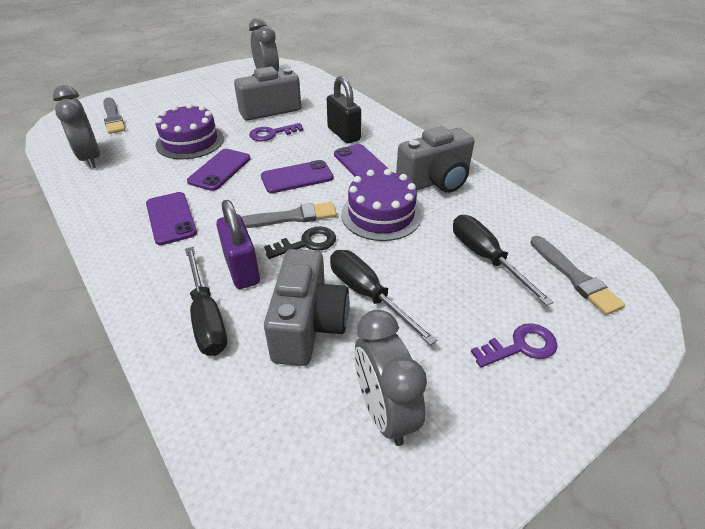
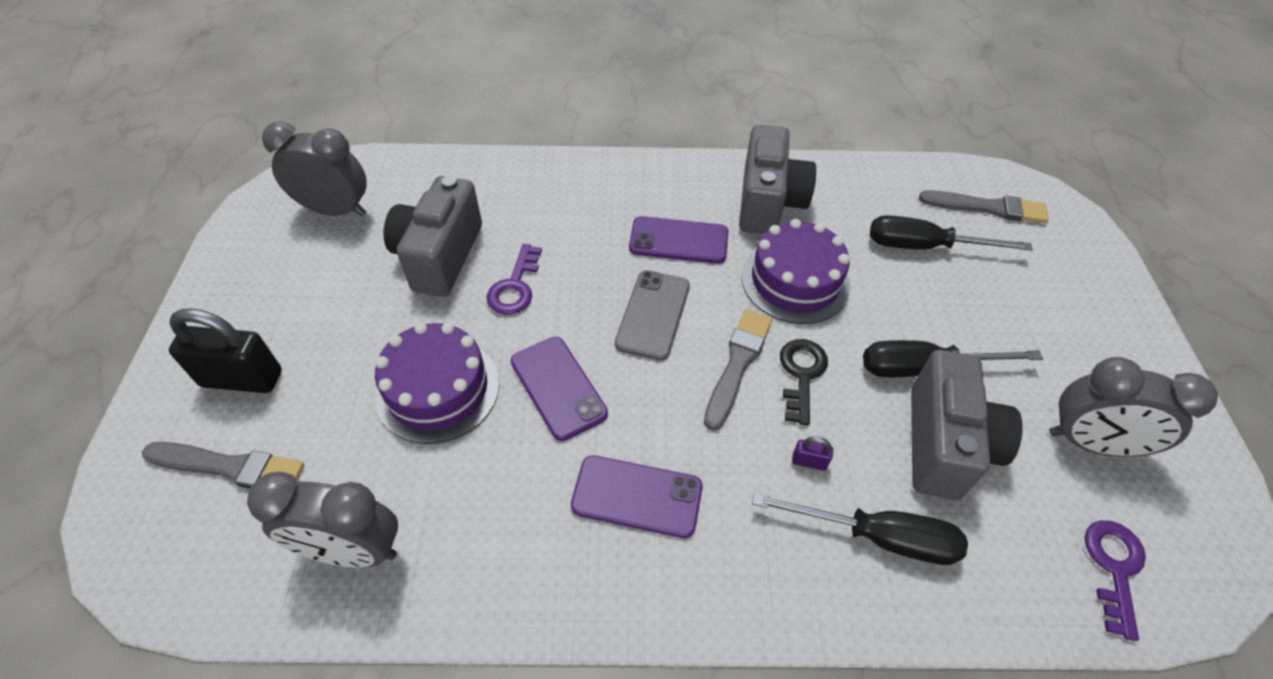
camera: 55 degrees left, 10 degrees up
purple padlock [216,200,260,289] -> purple padlock [792,437,833,471], size x0.42
purple phone [261,160,333,193] -> grey phone [615,270,690,361]
grey camera [264,249,350,366] -> grey camera turned 60 degrees clockwise [911,350,1023,500]
black padlock [327,76,361,144] -> black padlock moved to [169,308,282,393]
purple key [471,323,558,368] -> purple key moved to [1085,520,1146,641]

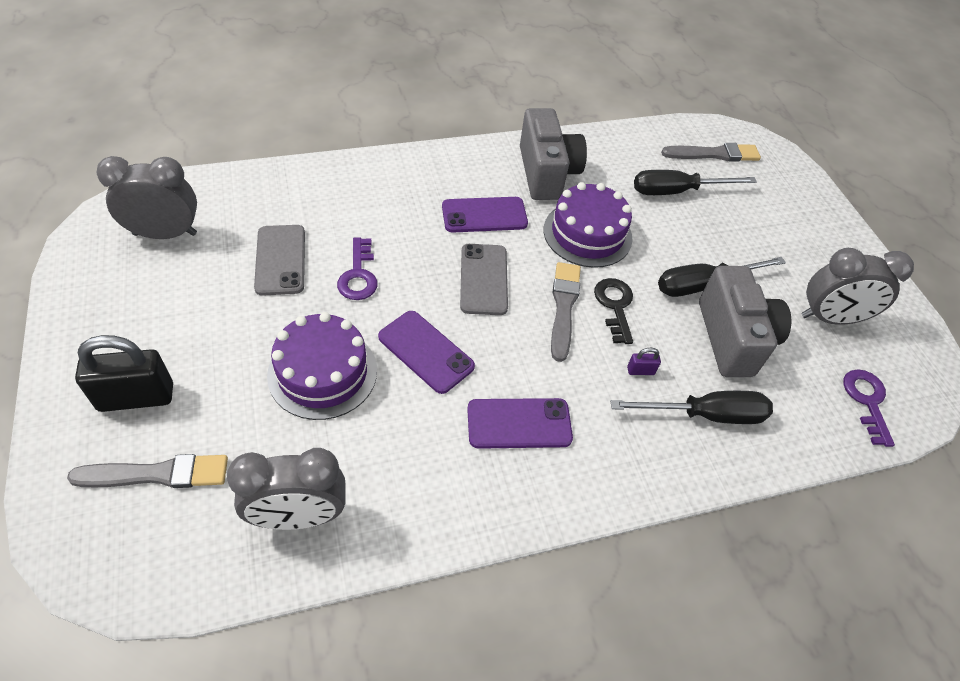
camera: 20 degrees left, 0 degrees up
grey camera [383,176,482,297] -> grey phone [254,225,305,296]

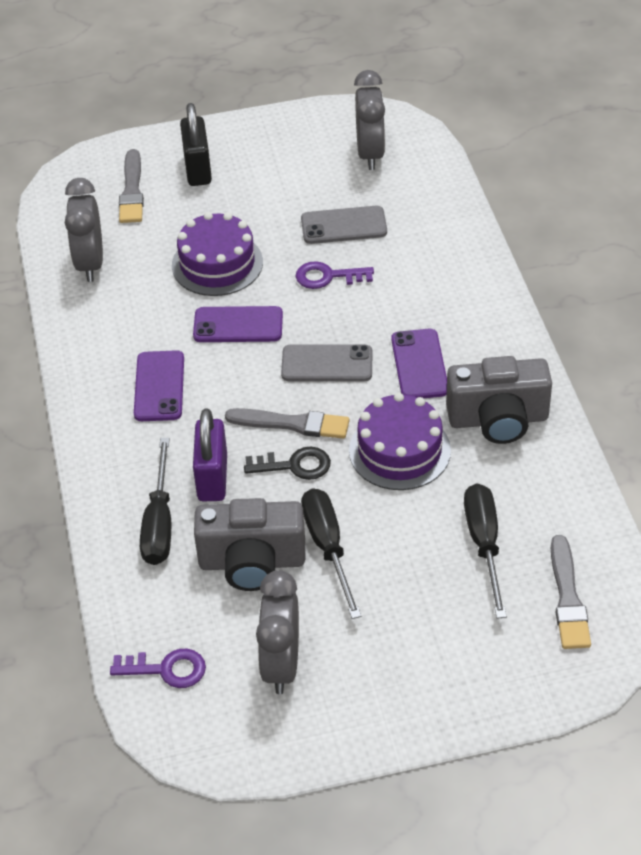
camera: 100 degrees right, 5 degrees down
purple phone [378,311,475,394] -> purple phone turned 45 degrees clockwise [193,306,283,342]
purple padlock [627,348,661,375] -> purple padlock [193,409,227,501], size x2.37

